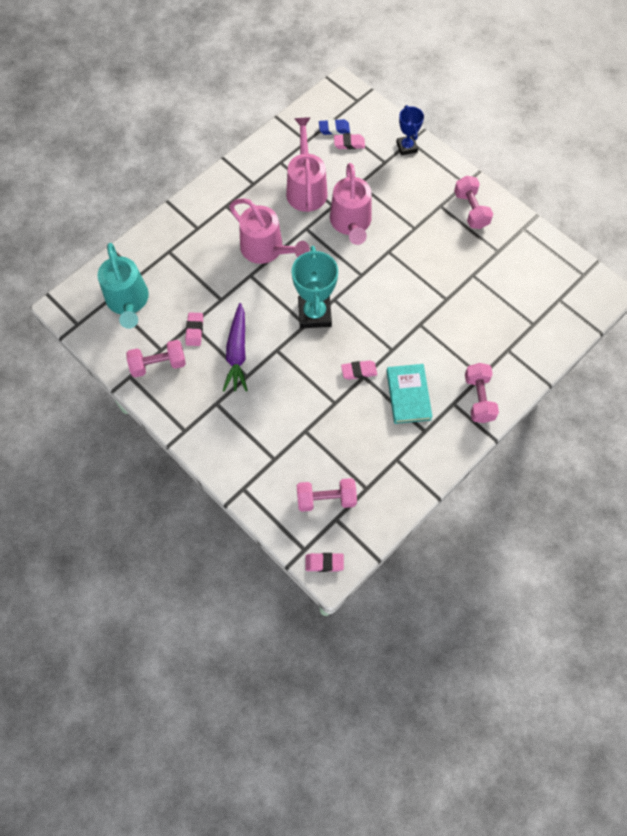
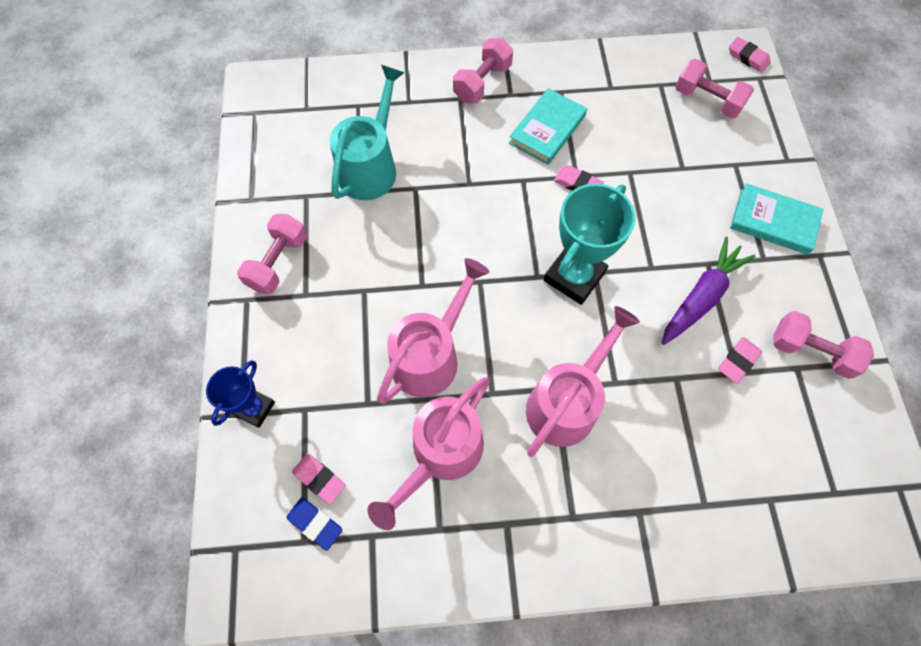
camera: 140 degrees left, 0 degrees up
turquoise watering can [98,243,149,329] -> turquoise watering can moved to [330,65,405,200]
pink watering can [229,198,309,264] -> pink watering can turned 45 degrees clockwise [526,306,640,457]
none -> turquoise book [730,183,823,255]

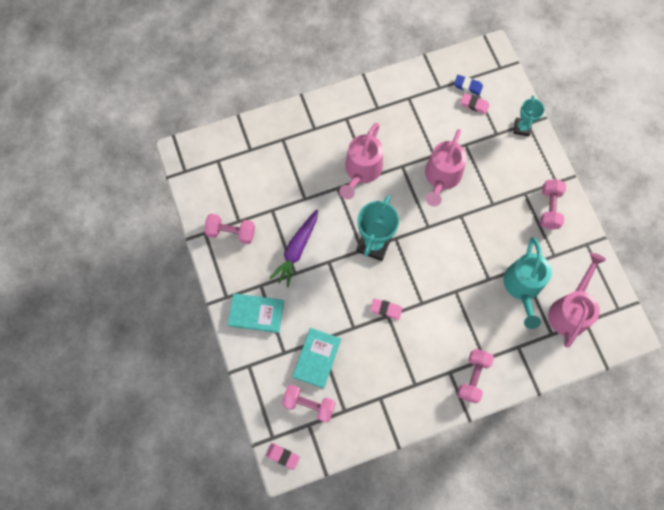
camera: 165 degrees right, 5 degrees up
blue trophy [206,360,275,428] -> turquoise trophy [513,96,544,136]
pink watering can [368,377,490,530] -> pink watering can moved to [548,253,606,348]
turquoise book [509,88,587,165] -> turquoise book moved to [292,328,341,389]
pink eraser [718,337,762,384] -> none

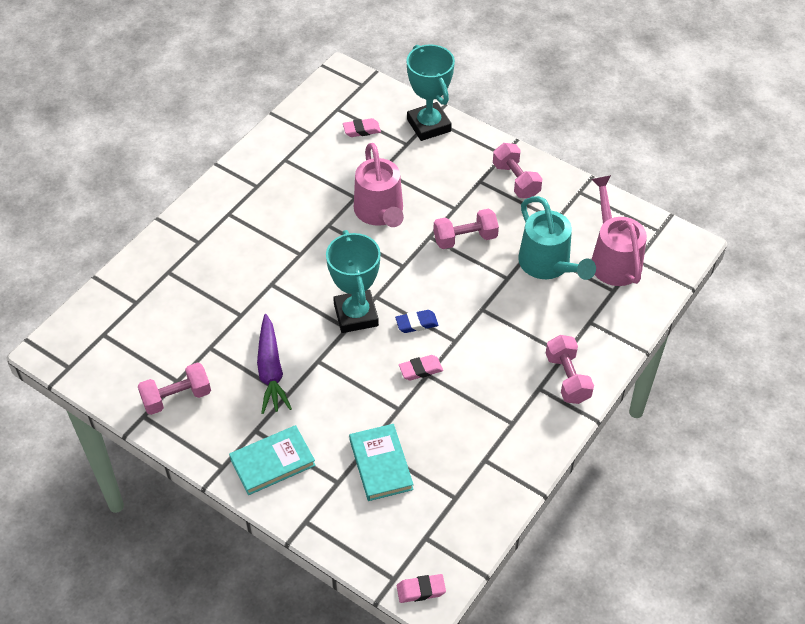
camera: 35 degrees left, 20 degrees down
pink dumbbell [282,385,336,423] -> pink dumbbell moved to [433,209,499,249]
pink watering can [339,123,383,199] -> none
blue eraser [454,75,483,95] -> blue eraser moved to [395,310,439,333]
turquoise trophy [513,96,544,136] -> turquoise trophy [406,44,455,141], size x1.67

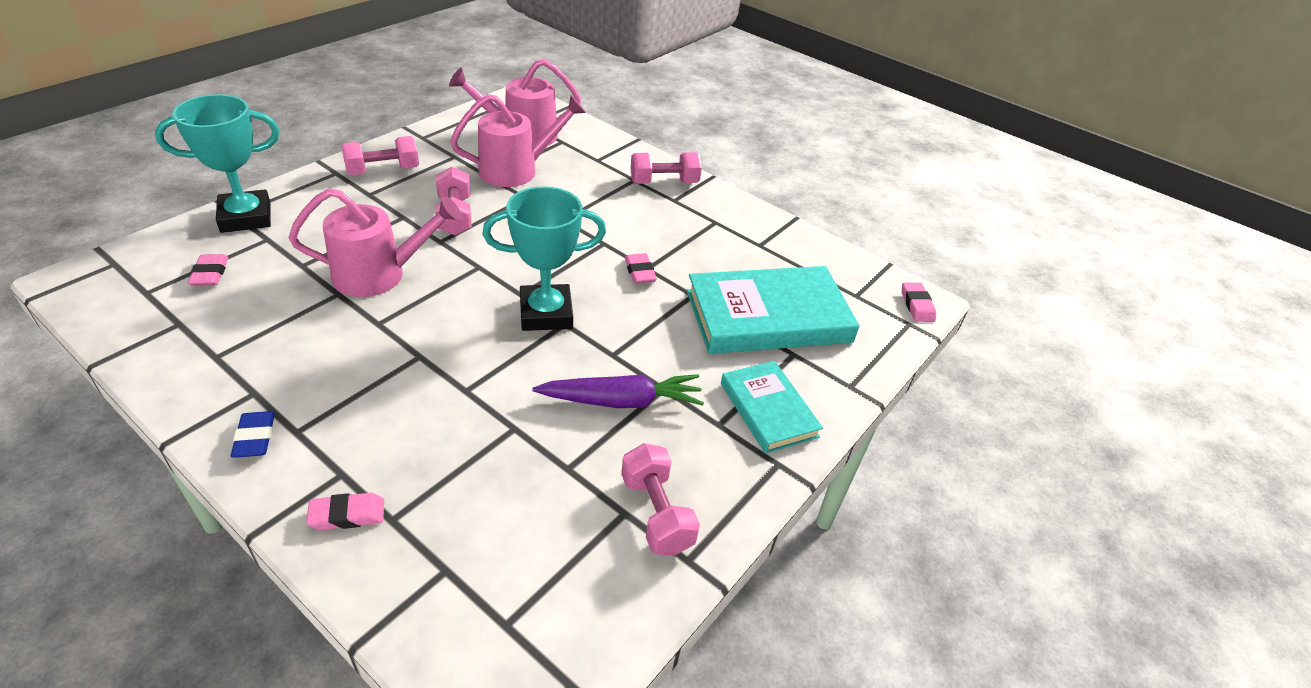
camera: 90 degrees left, 10 degrees down
turquoise book [349,424,414,501] -> turquoise book [687,266,859,354], size x1.73
blue eraser [395,310,439,333] -> blue eraser moved to [231,411,275,458]
turquoise watering can [518,196,596,280] -> pink watering can [450,94,586,187]
none -> pink eraser [306,493,384,530]

